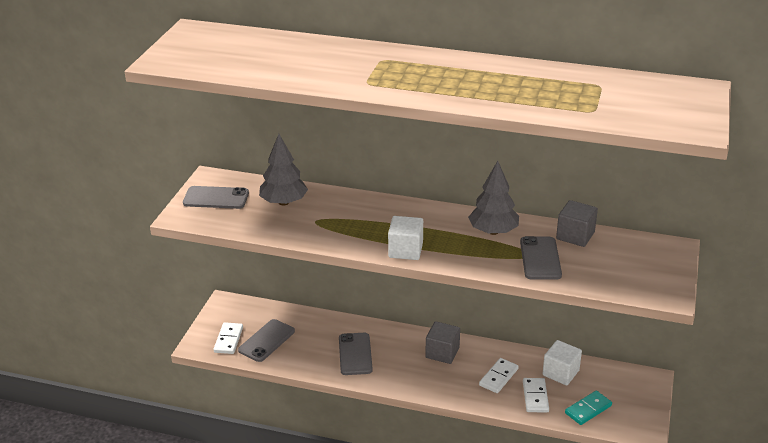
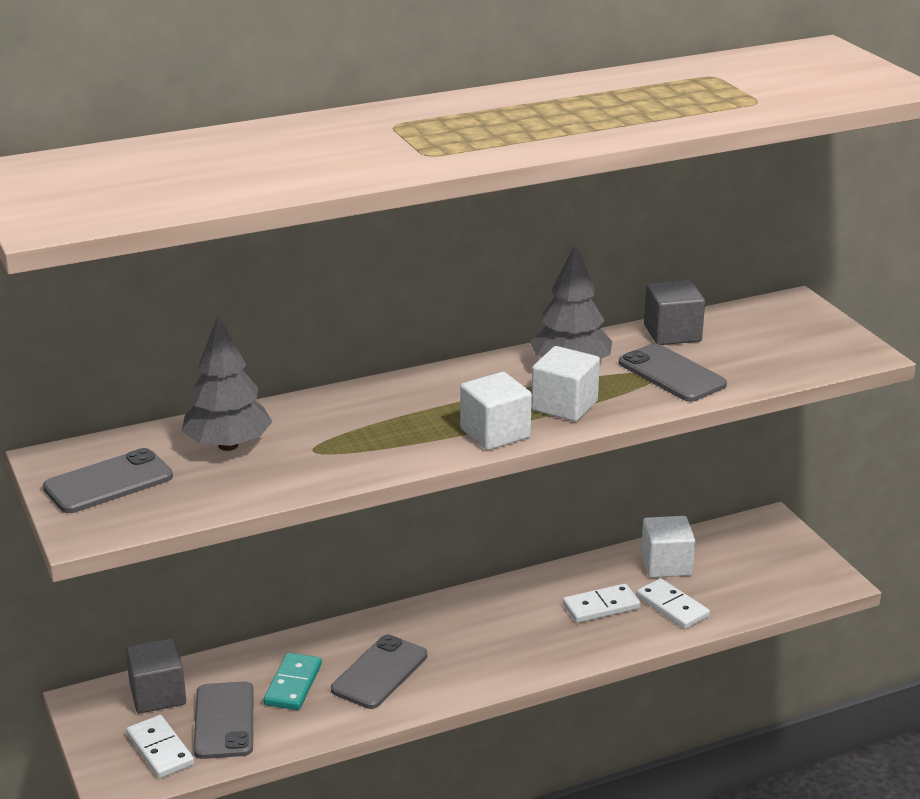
camera: 40 degrees left, 5 degrees down
grey phone [339,333,373,375] -> grey phone turned 75 degrees clockwise [331,635,427,709]
grey cube [425,321,460,364] -> grey cube moved to [125,638,186,713]
white domino [479,358,519,393] -> white domino turned 75 degrees clockwise [563,583,641,623]
turquoise domino [565,391,612,425] -> turquoise domino moved to [264,653,322,710]
none -> white cube [531,346,600,422]

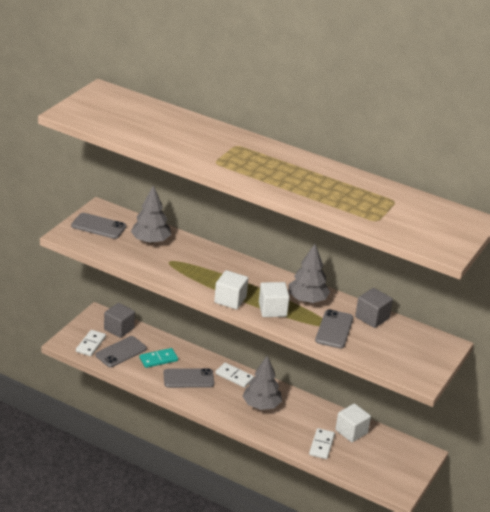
camera: 50 degrees right, 5 degrees up
white domino [563,583,641,623] -> white domino moved to [215,363,254,388]
none -> grey tree [243,355,282,410]

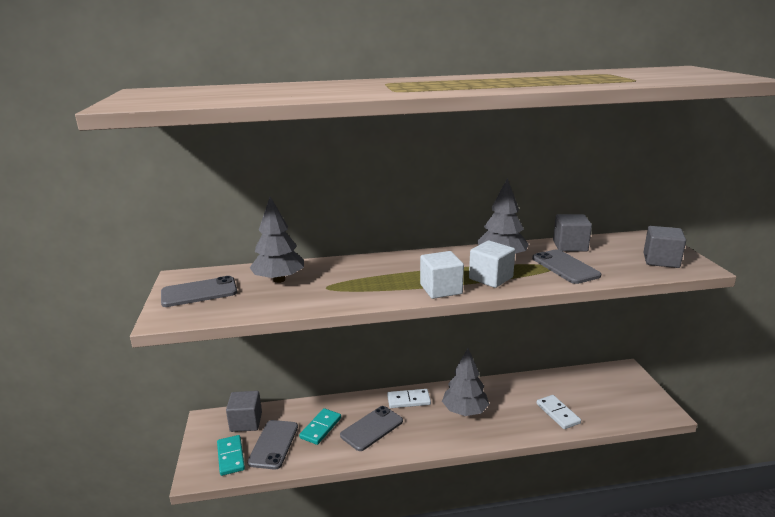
camera: 35 degrees left, 10 degrees down
white domino [76,330,106,356] -> turquoise domino [217,435,245,476]
white cube [335,404,371,442] -> none
none -> grey cube [644,226,686,268]

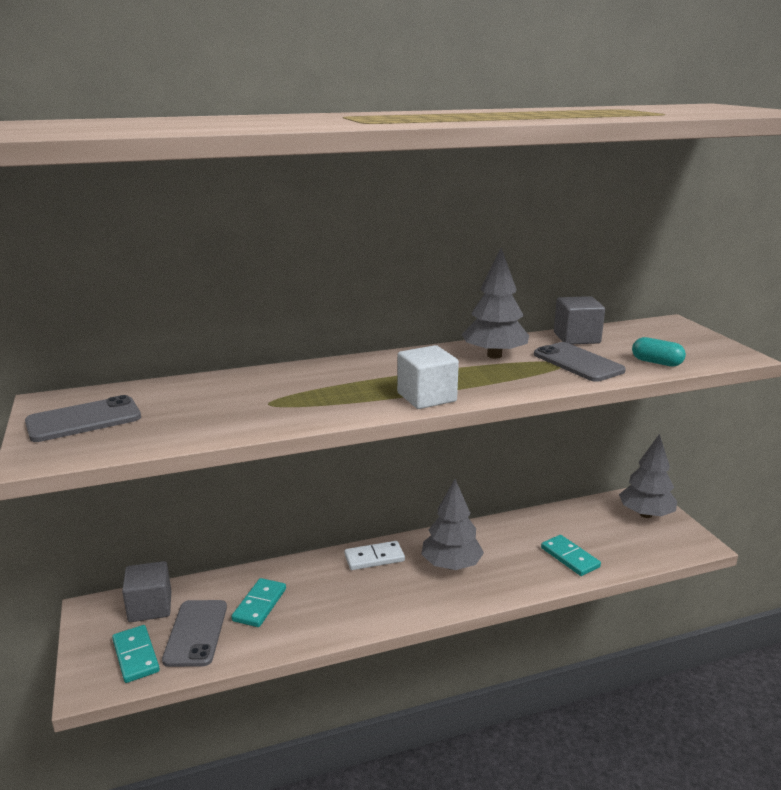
camera: 10 degrees left, 0 degrees up
grey tree [250,197,304,283] -> grey tree moved to [619,434,677,518]
grey phone [340,406,403,451] -> none
white cube [469,241,515,288] -> none
white domino [537,395,581,429] -> turquoise domino [541,535,601,576]
grey cube [644,226,686,268] -> none
none -> turquoise capsule [632,337,686,367]

